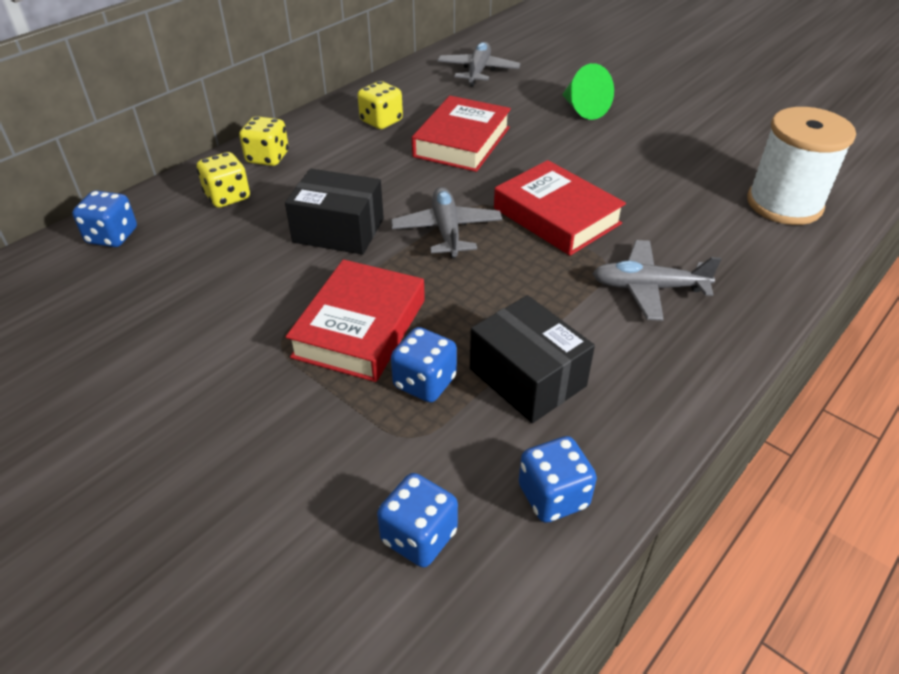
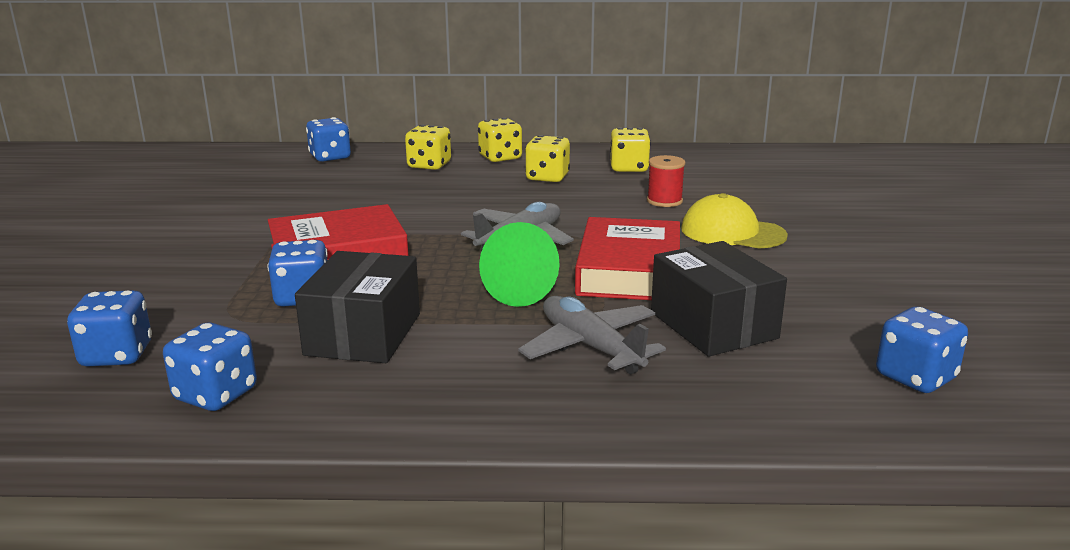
camera: 50 degrees right, 20 degrees down
black box [285,169,384,255] -> black box moved to [651,241,787,357]
red book [412,96,511,172] -> red spool [647,155,685,207]
grey plane [437,42,521,87] -> none
green cone [562,63,614,120] -> green cone moved to [479,222,560,307]
white spool [747,107,856,225] -> blue dice [876,307,968,393]
none -> yellow dice [525,135,570,182]
none -> yellow cap [681,193,788,249]

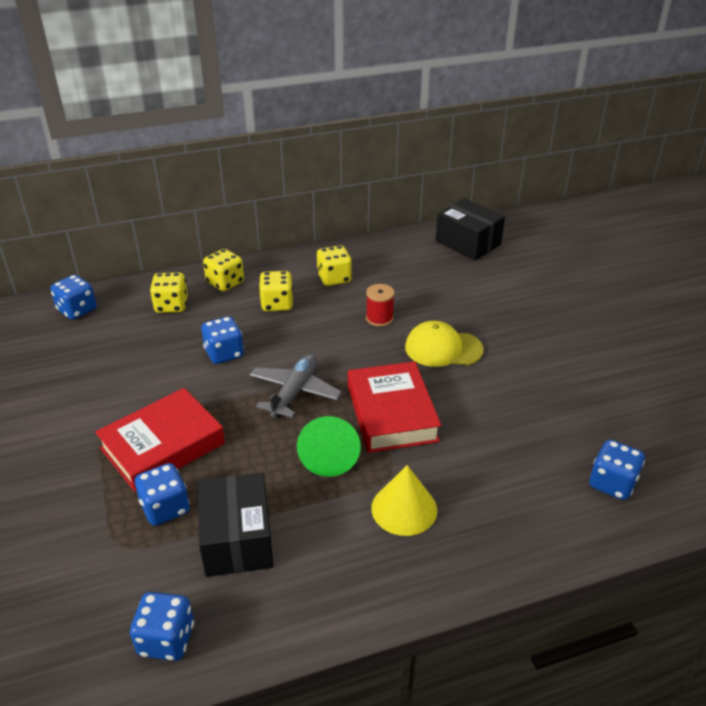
camera: 20 degrees left, 15 degrees up
blue dice [67,290,152,367] -> blue dice moved to [201,316,244,364]
grey plane [518,296,666,374] -> yellow cone [371,465,437,536]
black box [651,241,787,357] -> black box moved to [435,198,505,260]

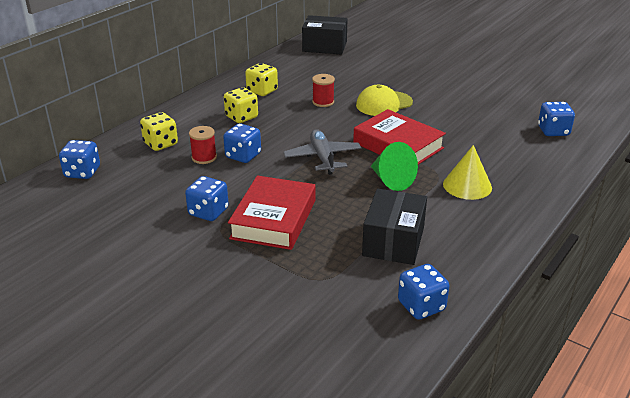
camera: 35 degrees left, 5 degrees down
blue dice [135,463,190,526] -> blue dice moved to [185,176,229,221]
black box [198,473,274,577] -> black box turned 60 degrees clockwise [362,189,427,265]
yellow dice [203,249,244,291] -> none
none -> red spool [189,126,217,164]

